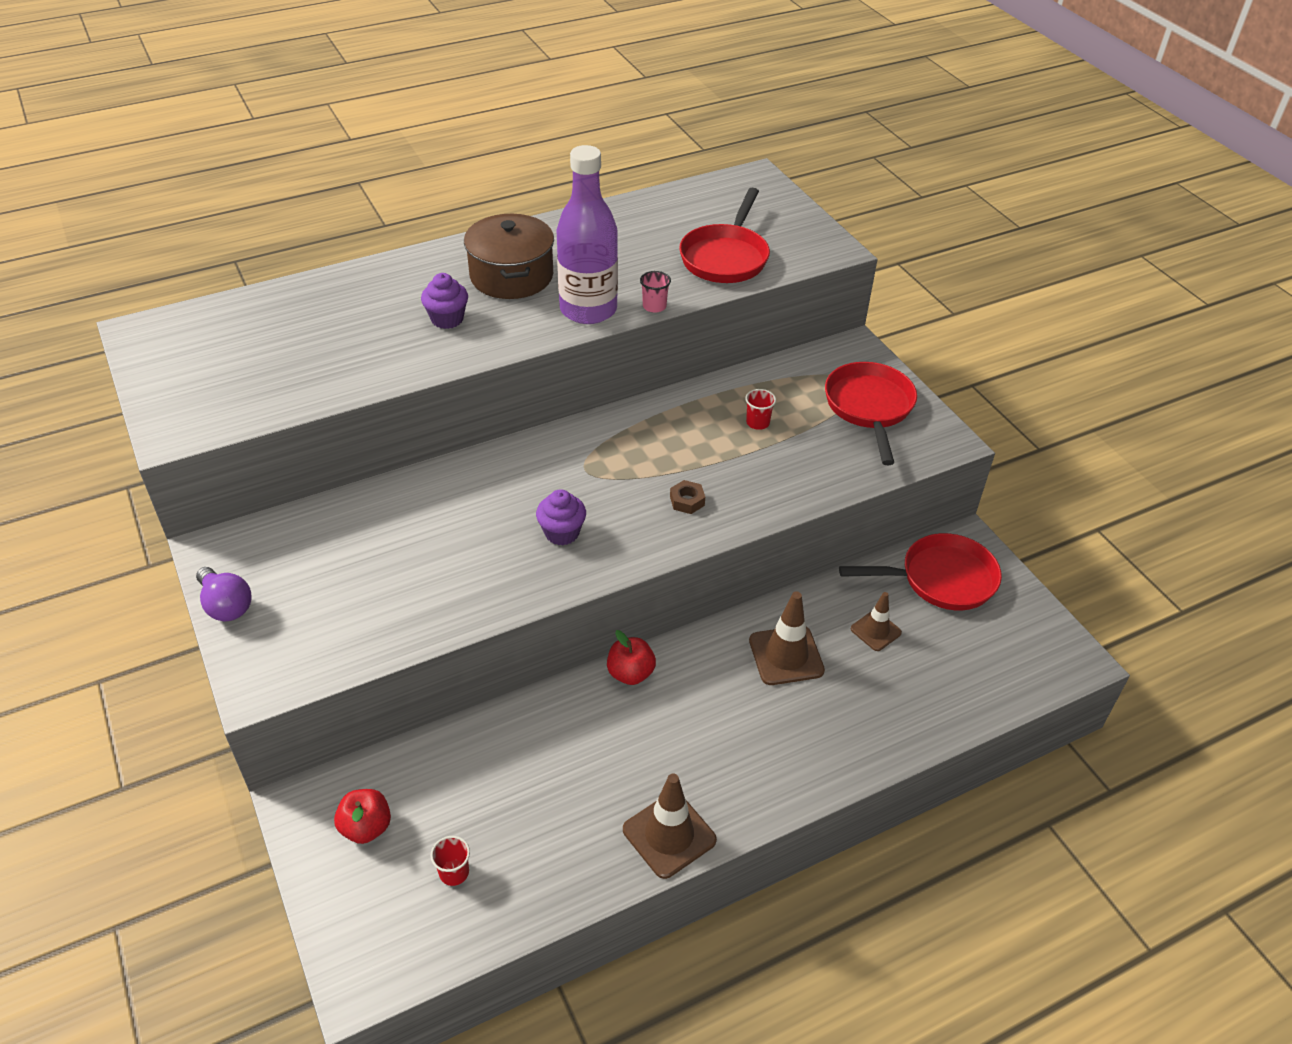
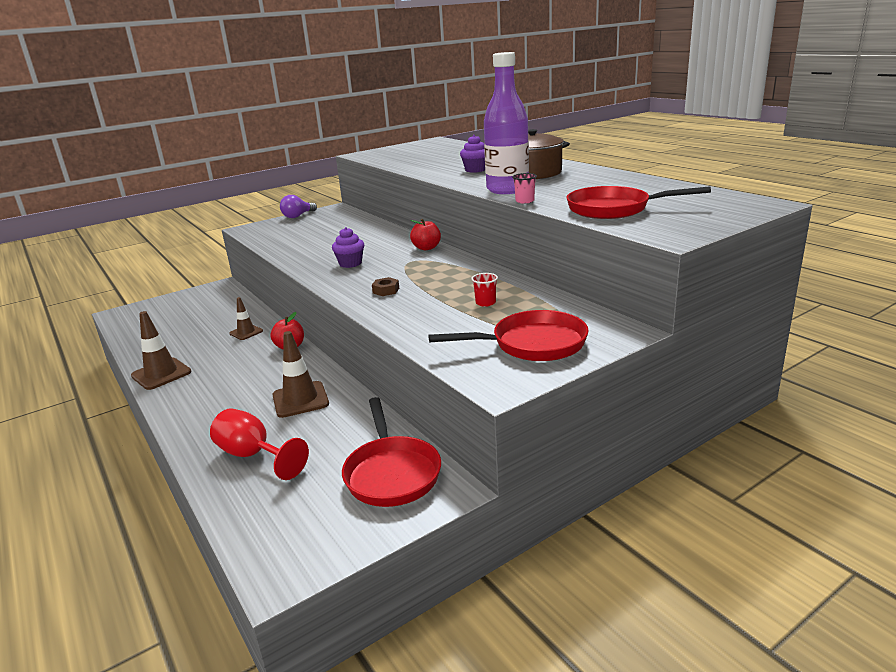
camera: 85 degrees right, 20 degrees down
red apple [334,789,391,844] -> red apple moved to [410,219,441,250]
red cup [430,836,470,886] -> none
brown traffic cone [851,592,902,651] -> brown traffic cone moved to [229,297,263,340]
none -> red goblet [210,408,309,480]

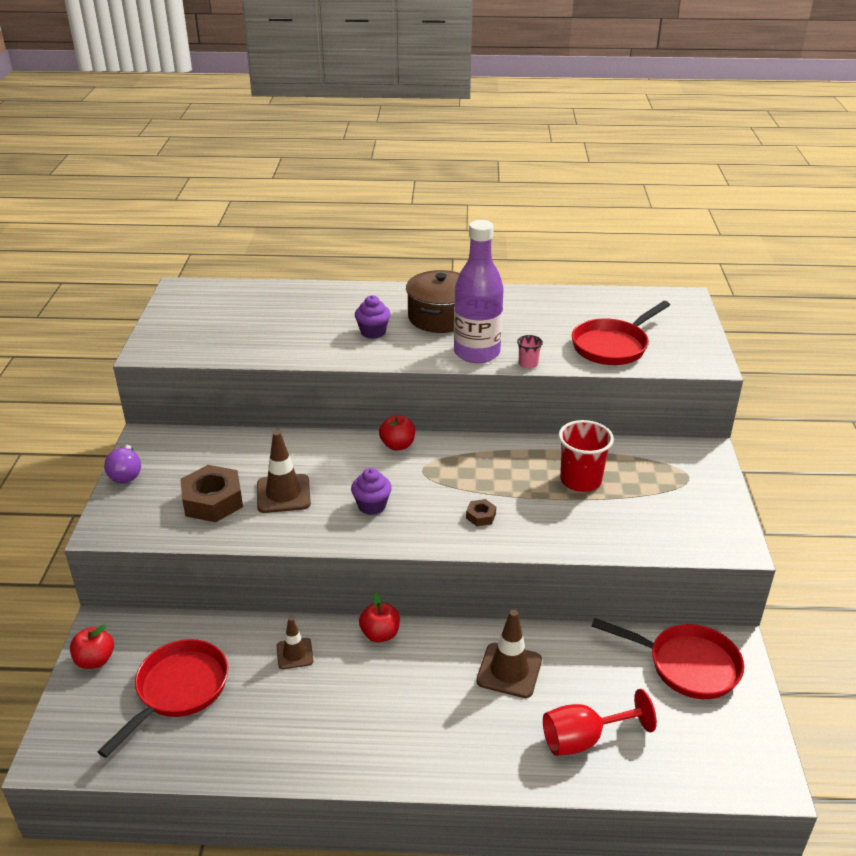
camera: 55 degrees left, 10 degrees up
brown traffic cone [131,311,191,390] -> brown traffic cone moved to [257,431,311,513]
red pan [428,310,589,361] -> red pan moved to [98,639,228,758]
red cup [471,273,498,307] -> red cup [559,420,614,492], size x2.03
none -> red apple [70,624,114,669]
none -> brown nut [180,465,243,522]

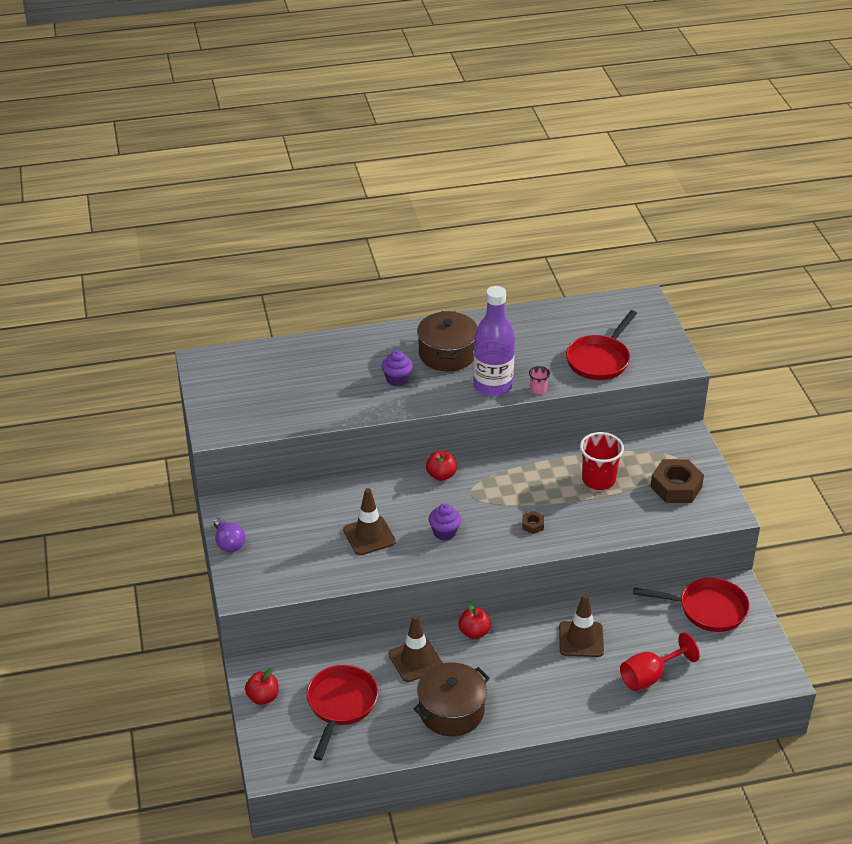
camera: 15 degrees left, 5 degrees up
brown nut [180,465,243,522] -> brown nut moved to [650,459,704,503]
brown traffic cone [277,617,313,669] -> brown traffic cone [389,615,443,682], size x1.61
none -> brown pot [414,662,490,736]

